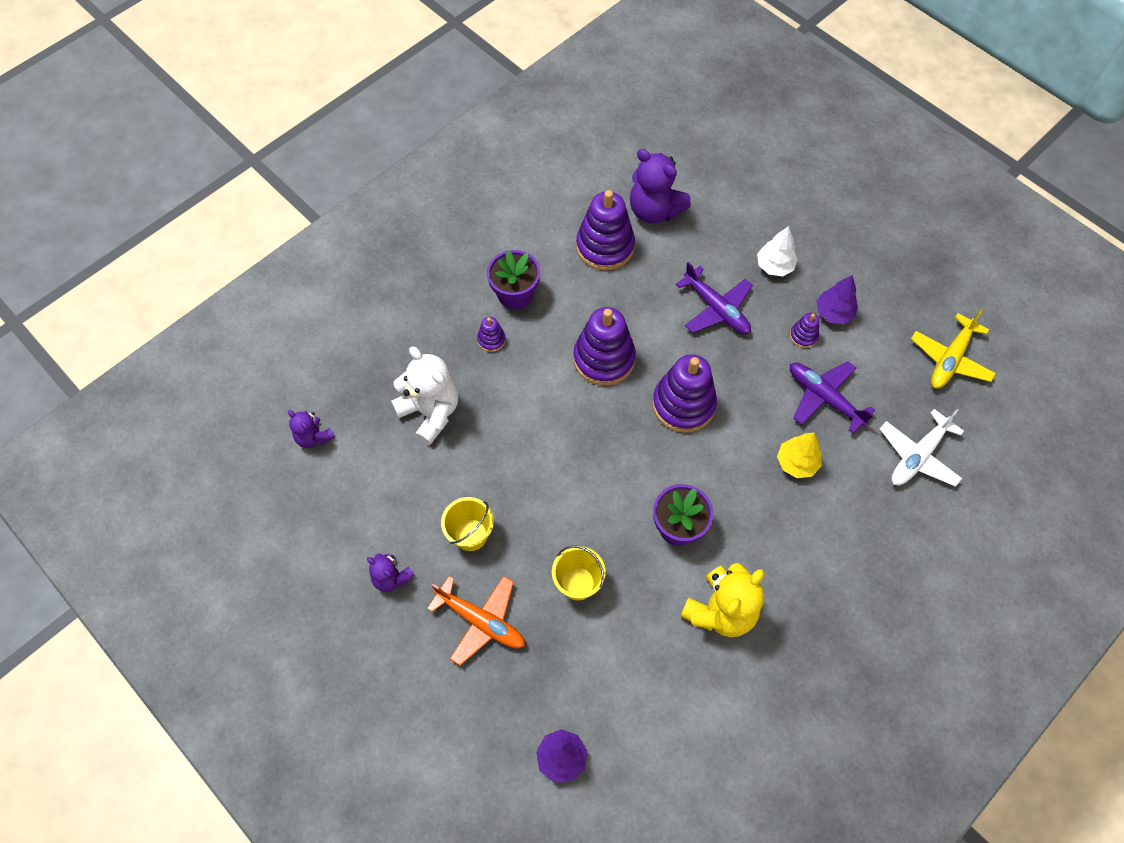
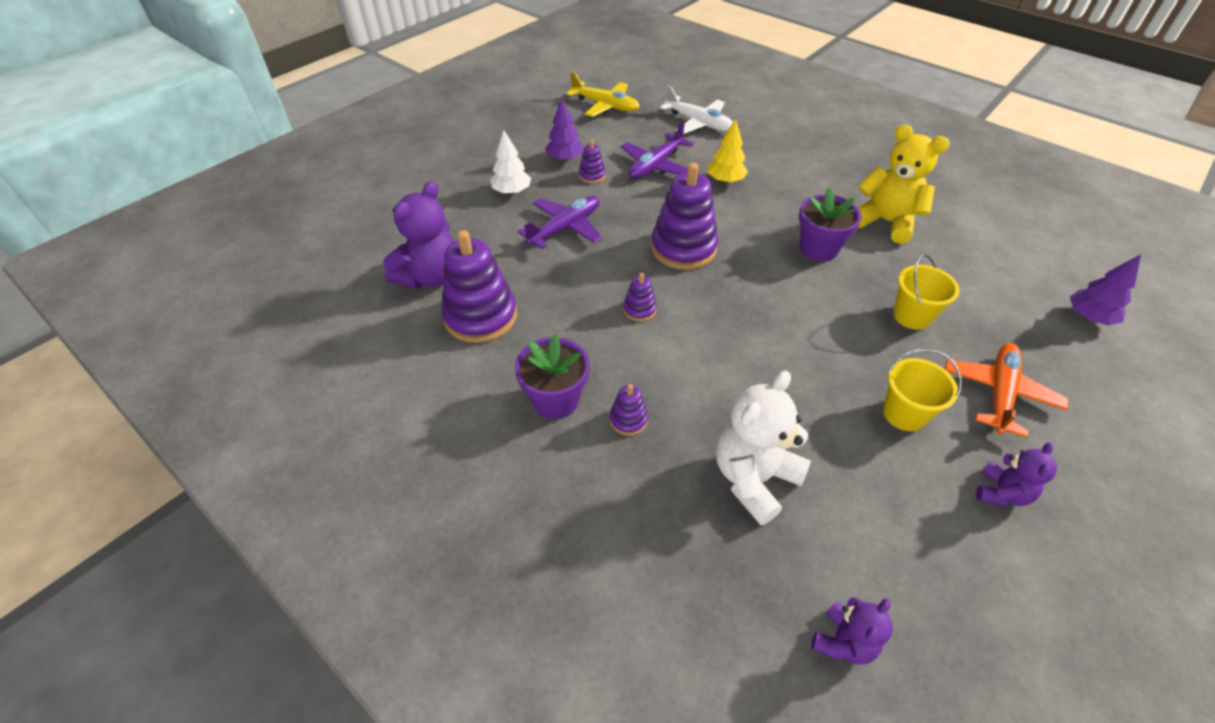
camera: 95 degrees left, 15 degrees down
purple stacking toy [574,307,636,385] -> purple stacking toy [623,273,657,322], size x0.46

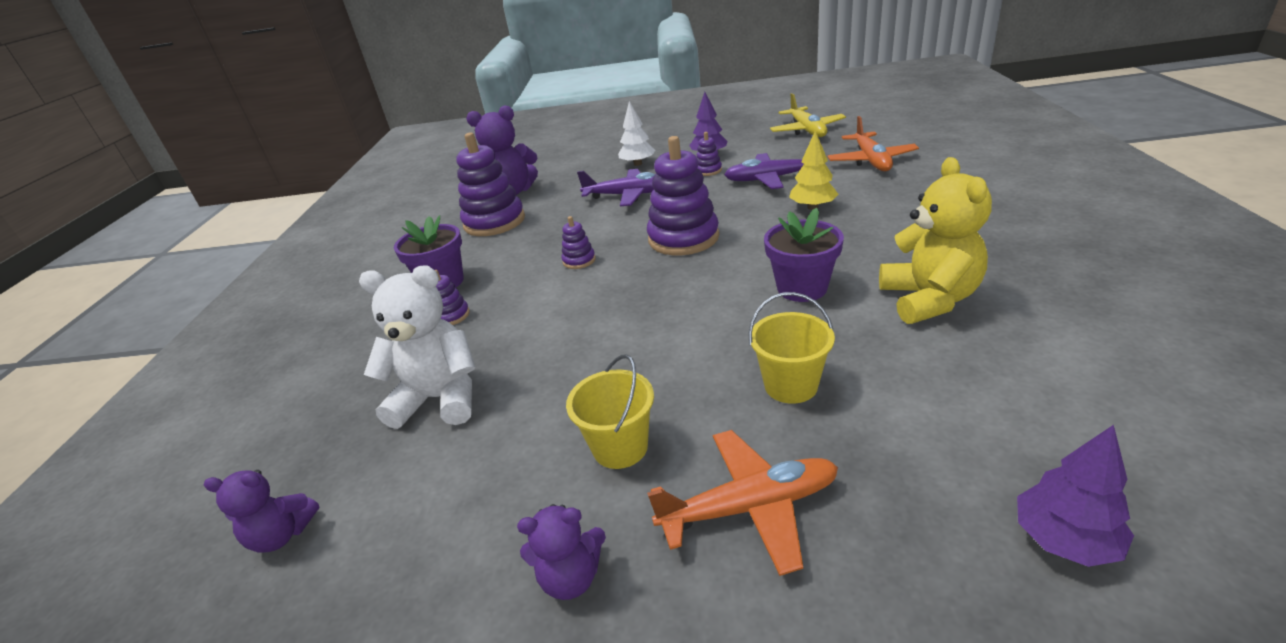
camera: 55 degrees right, 15 degrees down
white plane [660,85,733,134] -> orange plane [827,116,919,171]

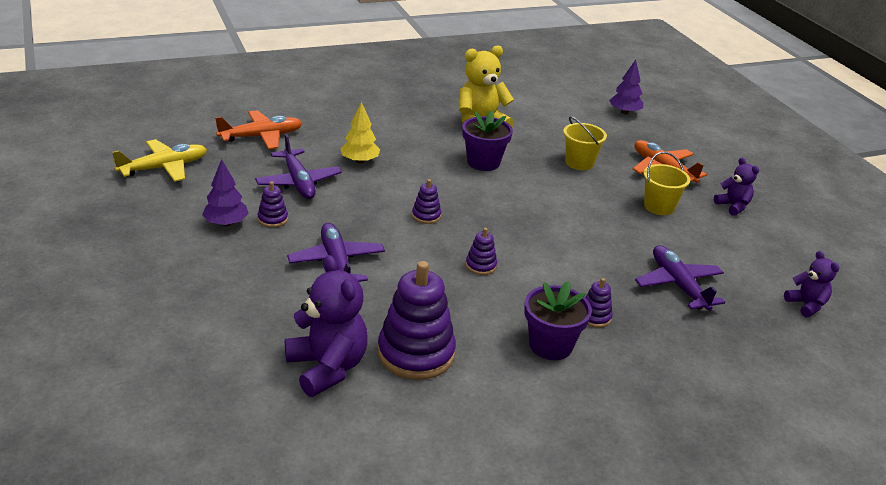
camera: 120 degrees left, 0 degrees up
white teddy bear [359,266,475,429] -> purple plane [635,245,725,311]
white tree [618,101,655,166] -> none
purple stacking toy [647,136,719,255] -> purple stacking toy [412,179,441,224], size x0.46

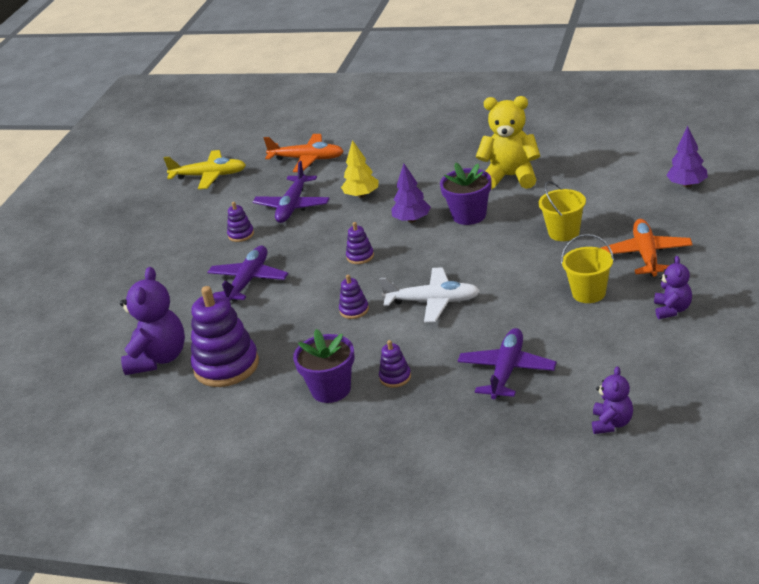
camera: 45 degrees right, 0 degrees up
purple tree [202,159,249,226] -> purple tree moved to [391,164,431,223]
none -> white plane [379,267,480,322]

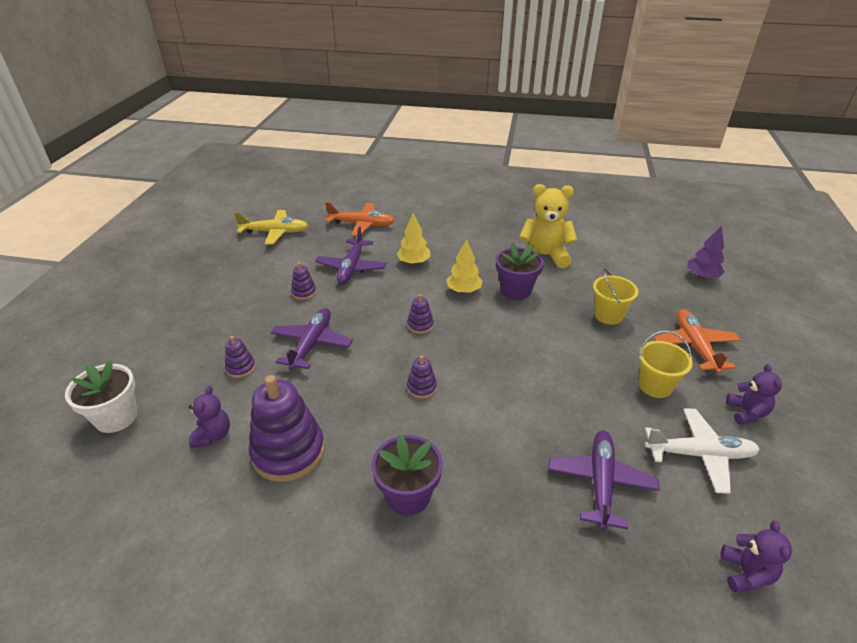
camera: 10 degrees left, 5 degrees up
purple teddy bear [120,267,185,375] -> purple teddy bear [189,386,230,448], size x0.56
white plane [379,267,480,322] -> white plane moved to [645,408,760,494]
purple stacking toy [379,340,411,388] -> purple stacking toy moved to [225,336,256,378]
purple tree [391,164,431,223] -> yellow tree [446,239,483,293]
none -> white flower pot [65,360,137,433]

